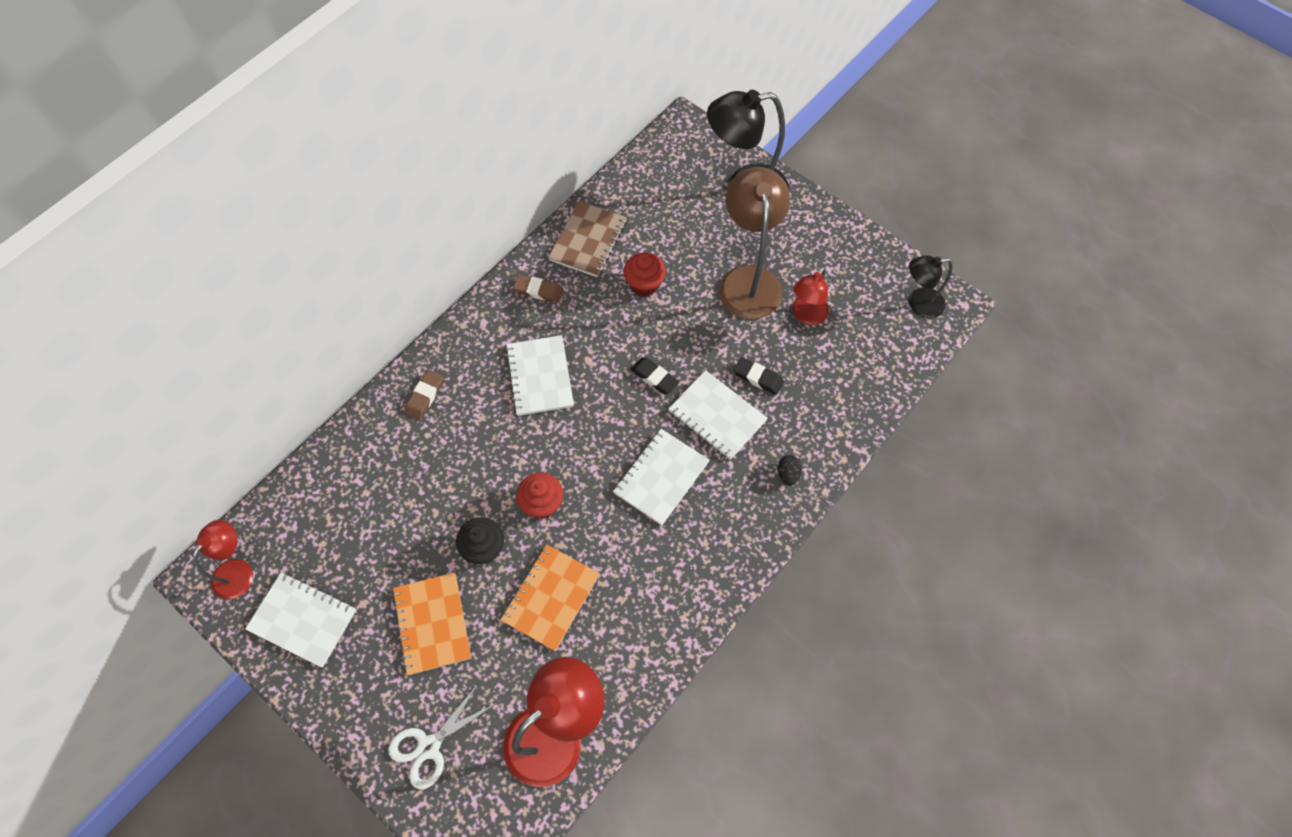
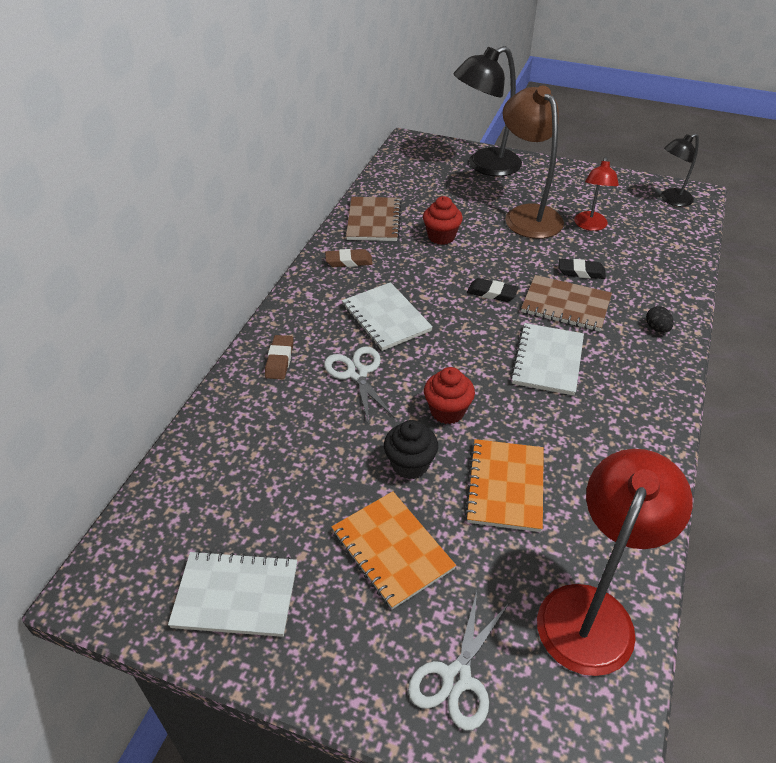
camera: 20 degrees left, 20 degrees down
red lamp [193,520,253,599] -> none
white notebook [669,370,768,460] -> brown notebook [521,275,612,331]
none -> white scissors [324,346,395,421]

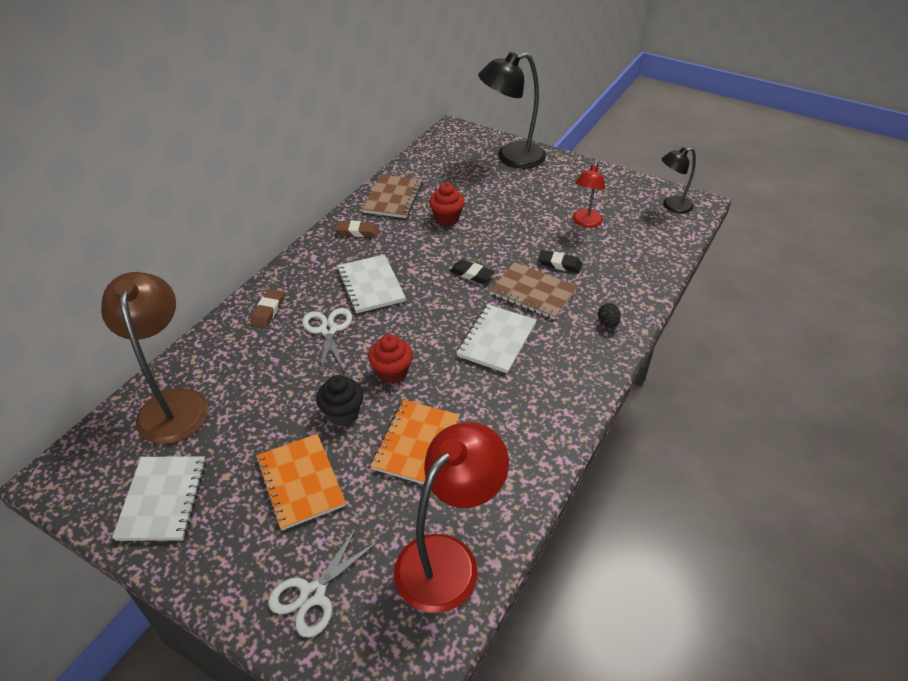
camera: 10 degrees right, 0 degrees up
white notebook [168,550,297,637] -> white notebook turned 75 degrees clockwise [112,456,206,541]
brown lamp [503,86,564,239] -> brown lamp moved to [101,272,209,444]

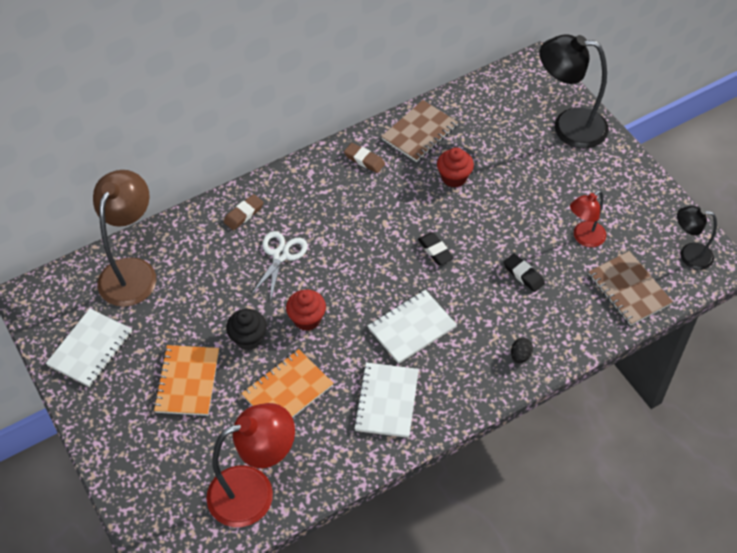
camera: 30 degrees right, 10 degrees up
white scissors [268,526,379,638] -> none
white notebook [337,254,406,314] -> white notebook moved to [354,362,419,438]
brown notebook [490,262,578,320] -> brown notebook moved to [589,251,673,326]

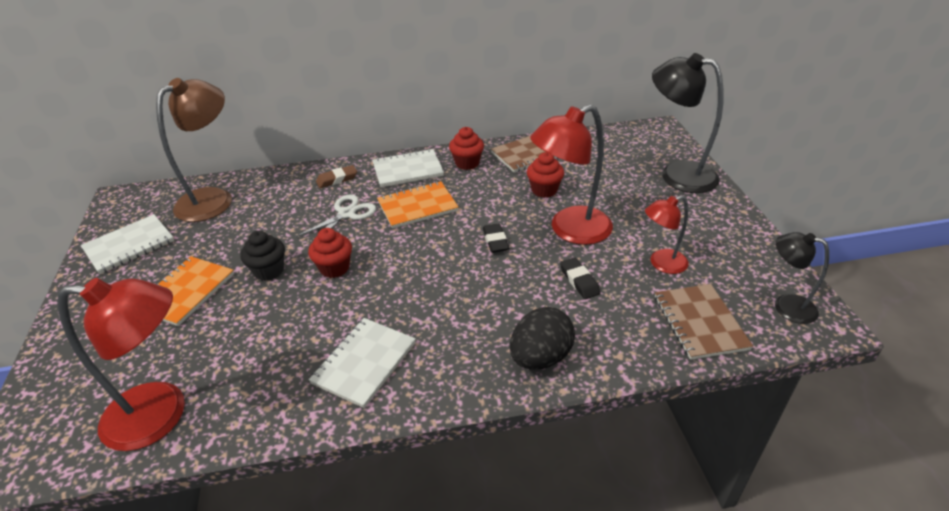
camera: 20 degrees right, 15 degrees down
orange notebook [241,349,334,418] -> orange notebook moved to [377,181,459,229]
brown eraser [344,143,385,173] -> red cupcake [449,127,484,170]
white notebook [367,290,457,364] -> white notebook moved to [372,149,444,187]
black egg [511,338,533,363] -> black egg [510,307,575,370], size x2.12
none -> red lamp [530,104,613,245]

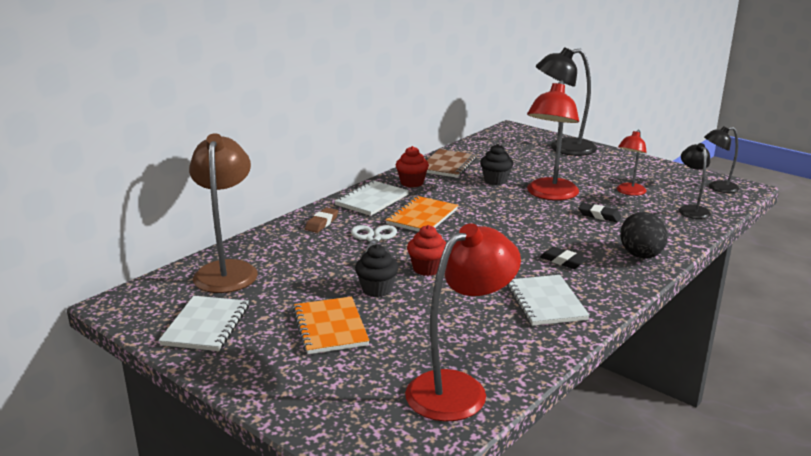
camera: 40 degrees left, 15 degrees down
black eraser [483,223,509,253] -> black eraser moved to [540,247,588,269]
red cupcake [527,152,564,198] -> black cupcake [480,144,513,185]
brown notebook [655,284,753,360] -> black lamp [679,143,711,219]

